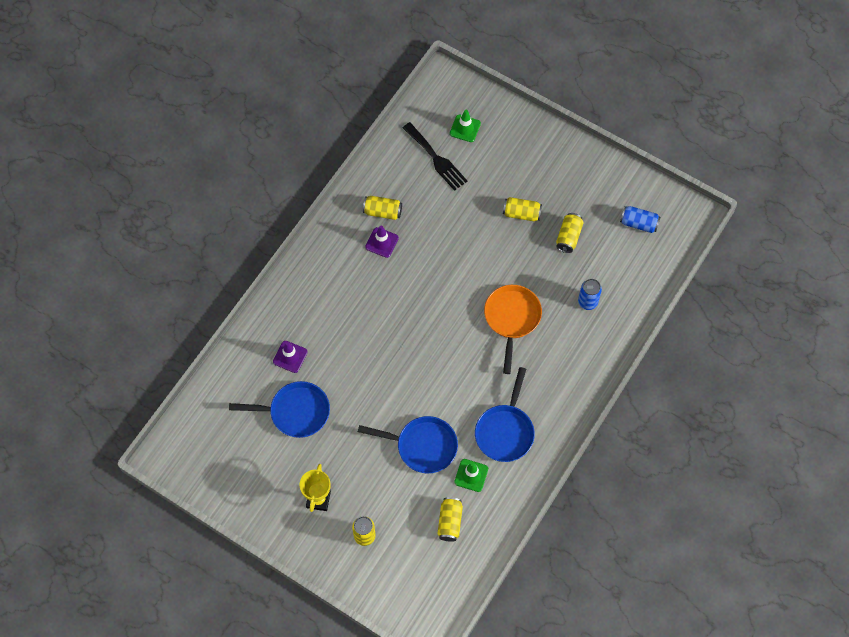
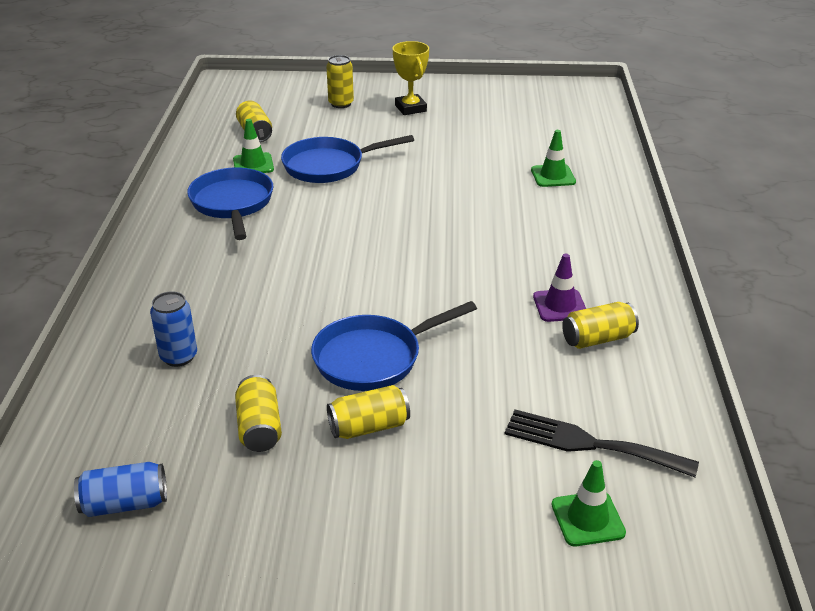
camera: 150 degrees right, 30 degrees down
blue pan [229,381,330,438] -> blue pan moved to [311,301,477,391]
purple traffic cone [273,341,308,373] -> green traffic cone [531,130,576,187]
orange pan [484,285,542,374] -> none

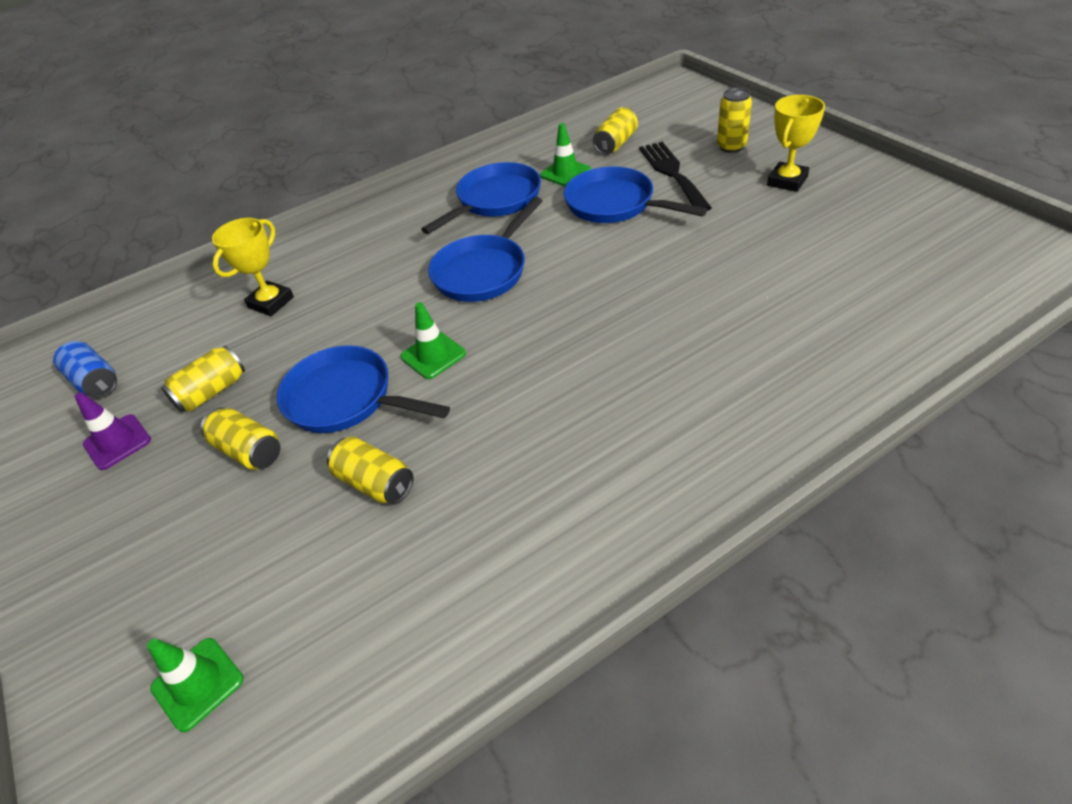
camera: 60 degrees right, 10 degrees up
blue can [150,291,197,367] -> yellow trophy [212,218,294,316]
black fork [505,409,699,477] -> black fork moved to [639,142,712,211]
green traffic cone [531,130,576,187] -> green traffic cone moved to [401,302,466,379]
purple traffic cone [533,254,586,322] -> purple traffic cone moved to [74,392,151,470]
yellow can [562,302,639,349] -> yellow can moved to [327,436,414,505]
none -> blue pan [428,197,542,302]

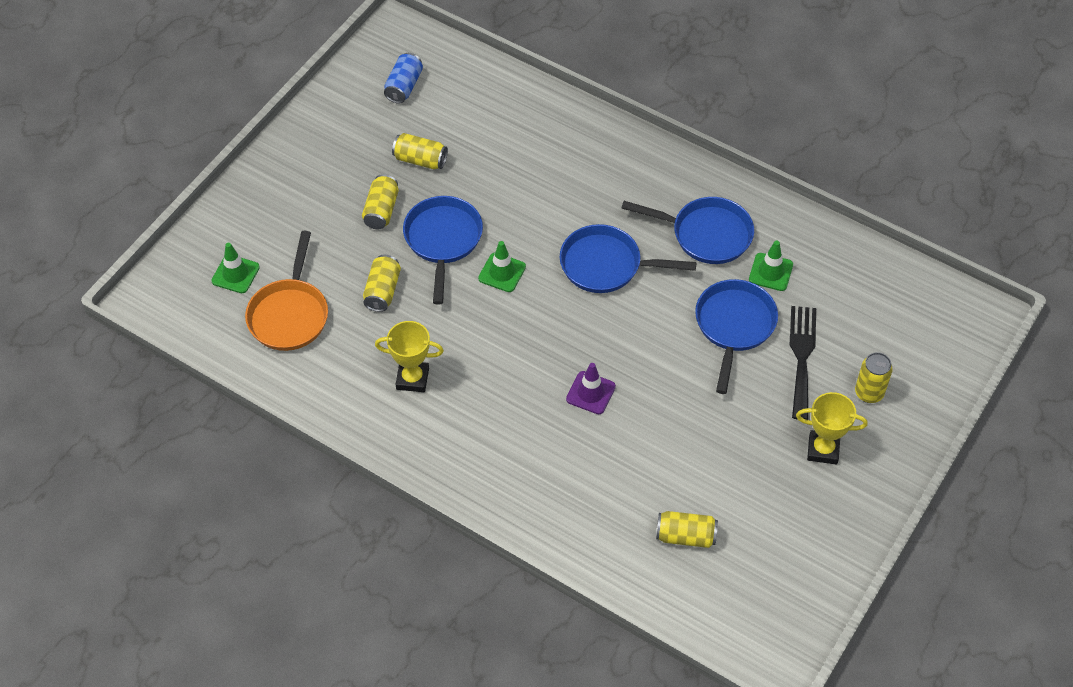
camera: 60 degrees right, 10 degrees up
purple traffic cone [74,392,151,470] -> purple traffic cone moved to [566,363,616,414]
yellow trophy [212,218,294,316] -> yellow trophy moved to [375,321,444,392]
yellow can [593,107,638,155] -> yellow can moved to [656,511,718,548]
black fork [639,142,712,211] -> black fork turned 45 degrees counterclockwise [790,306,816,420]
none -> orange pan [245,231,328,351]

